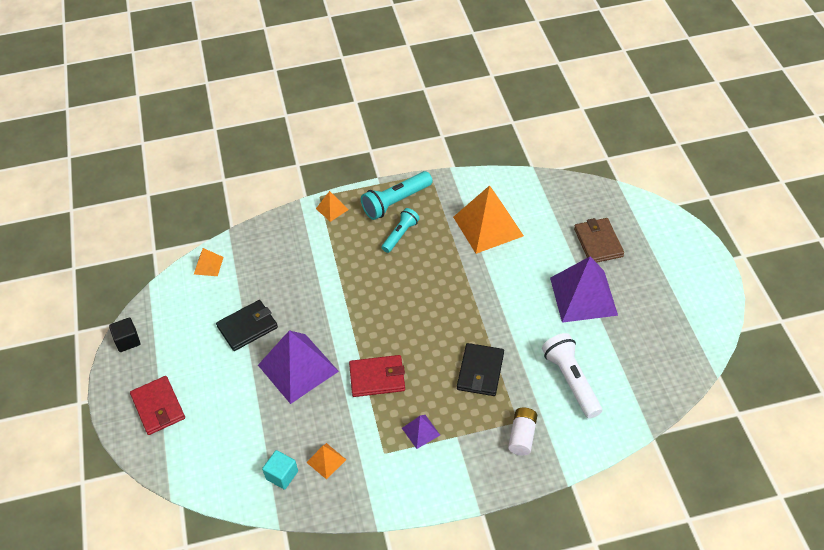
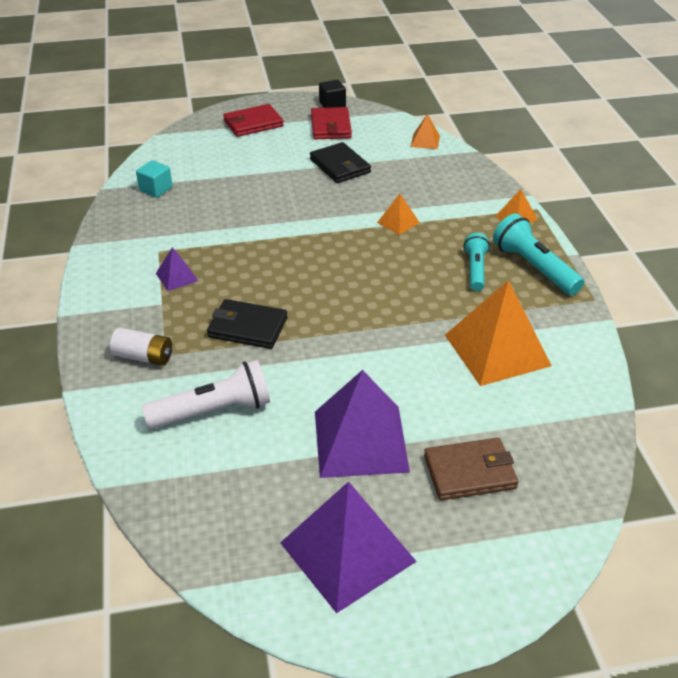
camera: 90 degrees right, 10 degrees down
purple pyramid [258,330,339,404] -> purple pyramid moved to [280,481,417,613]
orange pyramid [306,443,346,480] -> orange pyramid moved to [377,194,420,235]
red wallet [349,355,405,397] -> red wallet moved to [311,107,352,139]
turquoise flashlight [381,208,420,253] -> turquoise flashlight turned 120 degrees counterclockwise [463,233,490,291]

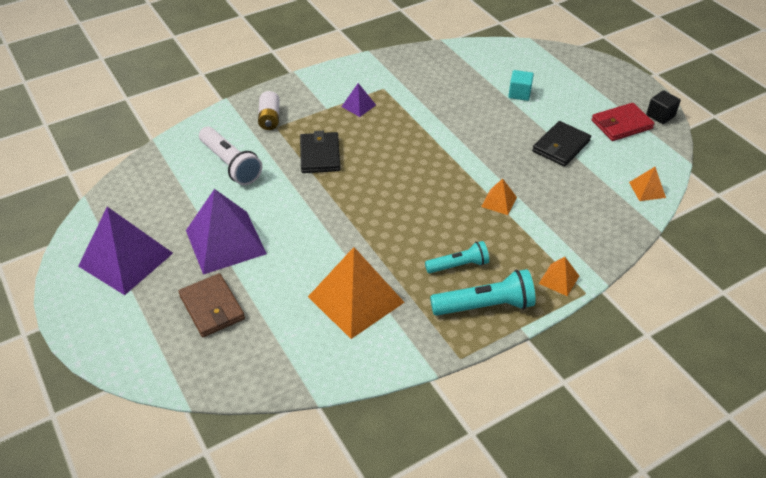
camera: 70 degrees right, 5 degrees up
turquoise cube [136,160,173,198] -> turquoise cube moved to [508,70,534,101]
red wallet [223,104,284,137] -> none
turquoise flashlight [493,213,584,295] -> turquoise flashlight turned 45 degrees clockwise [430,269,536,316]

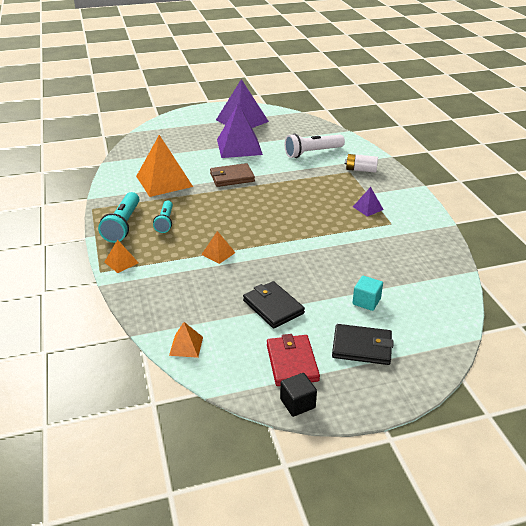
camera: 105 degrees right, 10 degrees down
brown wallet [178,273,245,337] -> brown wallet moved to [210,163,255,187]
black wallet [300,131,340,173] -> black wallet moved to [332,324,393,365]

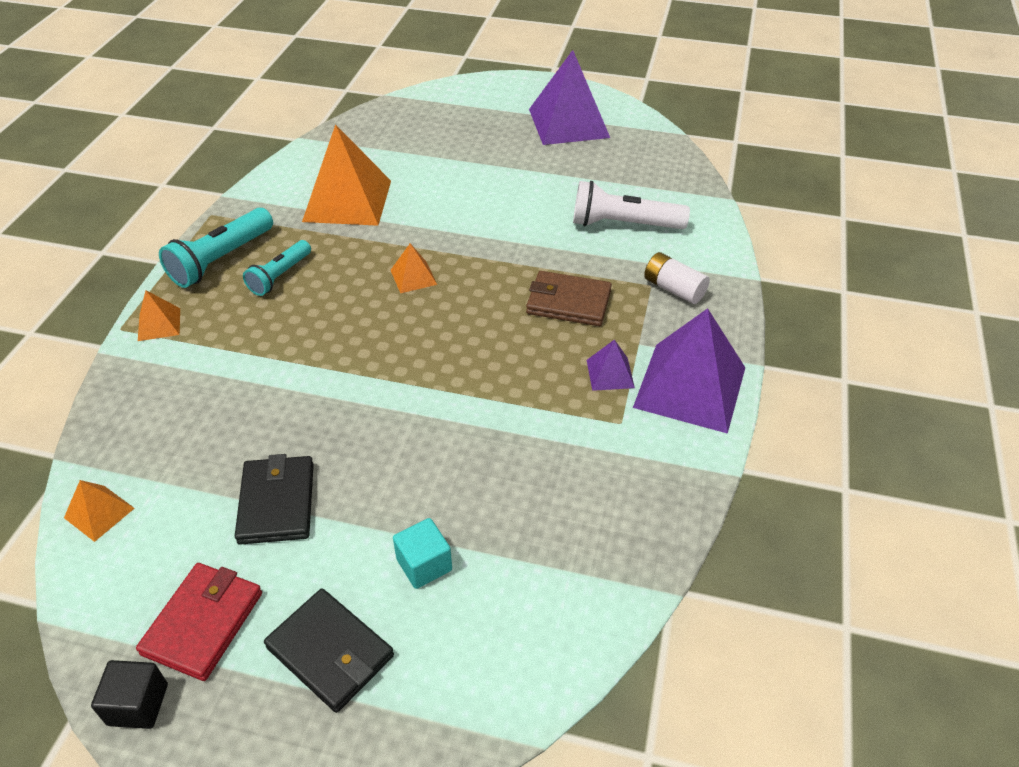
camera: 30 degrees right, 10 degrees up
orange pyramid [201,231,236,264] -> orange pyramid moved to [391,243,437,293]
brown wallet [210,163,255,187] -> brown wallet moved to [526,271,612,326]
purple pyramid [217,103,263,158] -> purple pyramid moved to [633,308,745,434]

